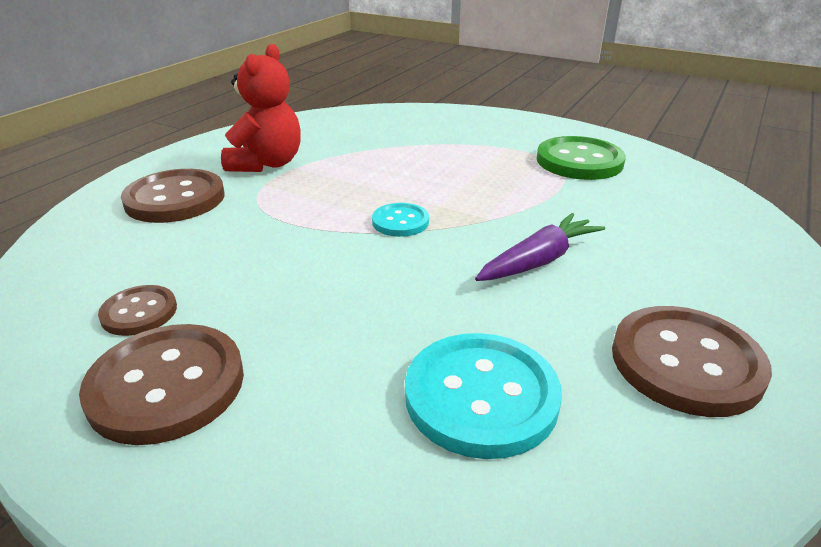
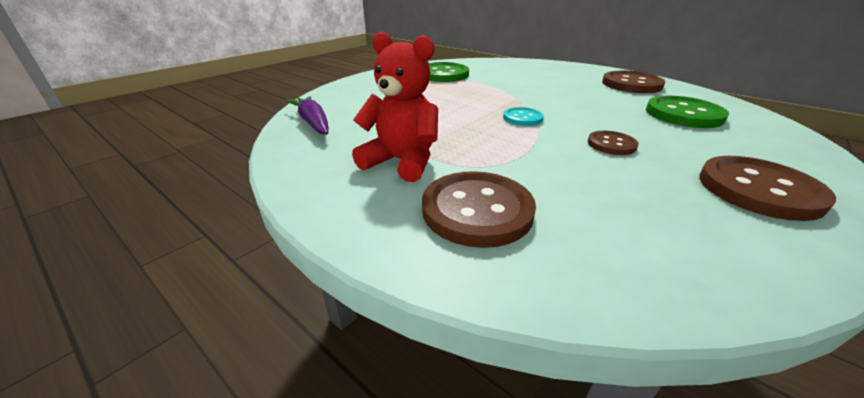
camera: 80 degrees left, 0 degrees up
brown button [98,285,177,336] -> brown button moved to [588,131,639,155]
turquoise button [405,333,562,459] -> green button [646,96,729,128]
purple carrot [475,213,605,281] -> purple carrot moved to [286,96,329,135]

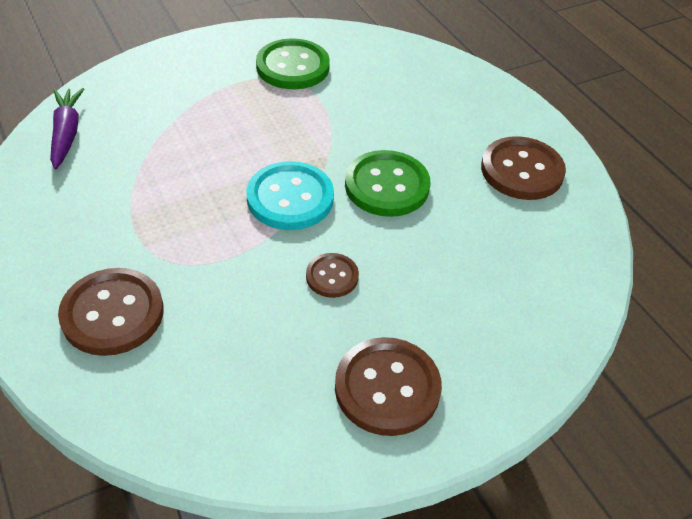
camera: 20 degrees right, 15 degrees up
red teddy bear [352,32,438,182] -> none
turquoise button [503,107,544,126] -> turquoise button [246,161,334,230], size x1.80
green button [646,96,729,128] -> green button moved to [345,150,430,217]

